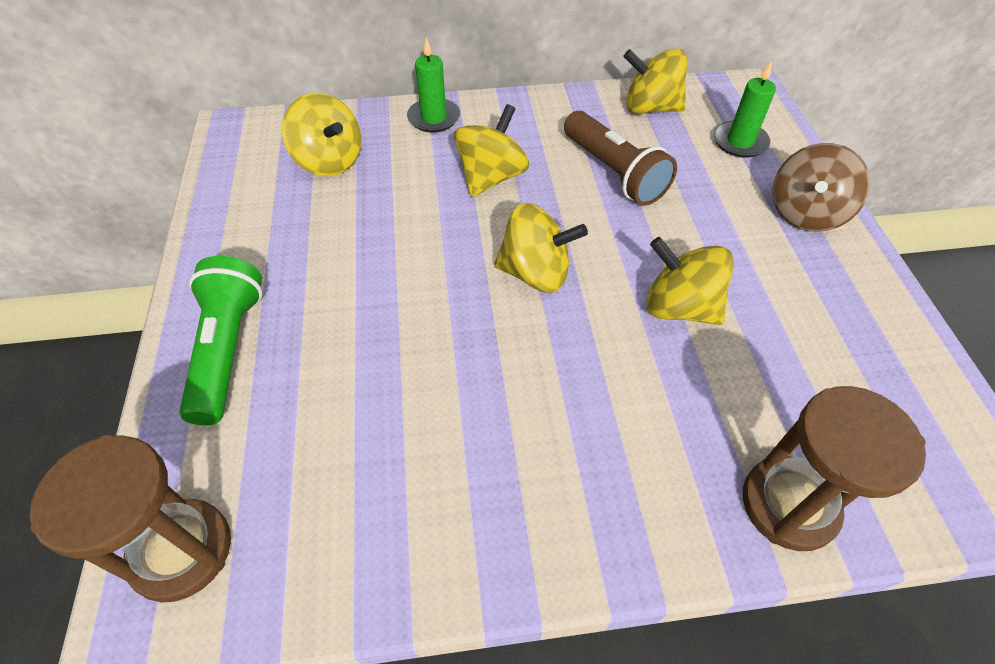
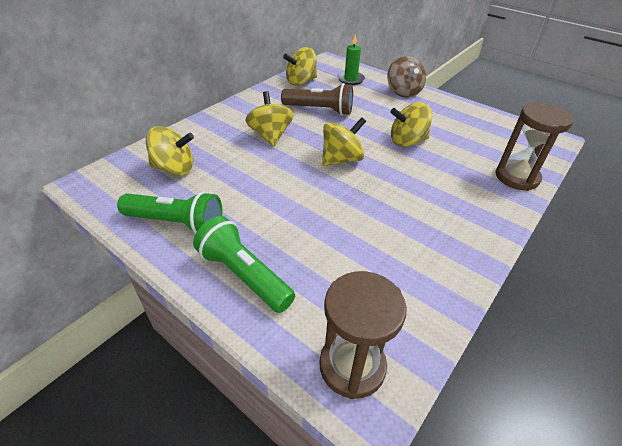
camera: 45 degrees left, 10 degrees down
green candle [407,37,460,133] -> none
none -> green flashlight [117,191,222,234]

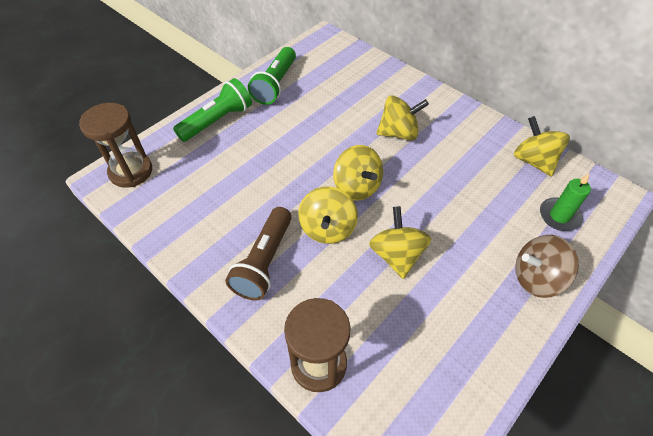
camera: 95 degrees right, 10 degrees up
yellow spinning top [146,126,194,176] -> yellow spinning top moved to [298,186,358,244]
brown flashlight [281,83,353,115] -> brown flashlight moved to [225,207,292,300]

